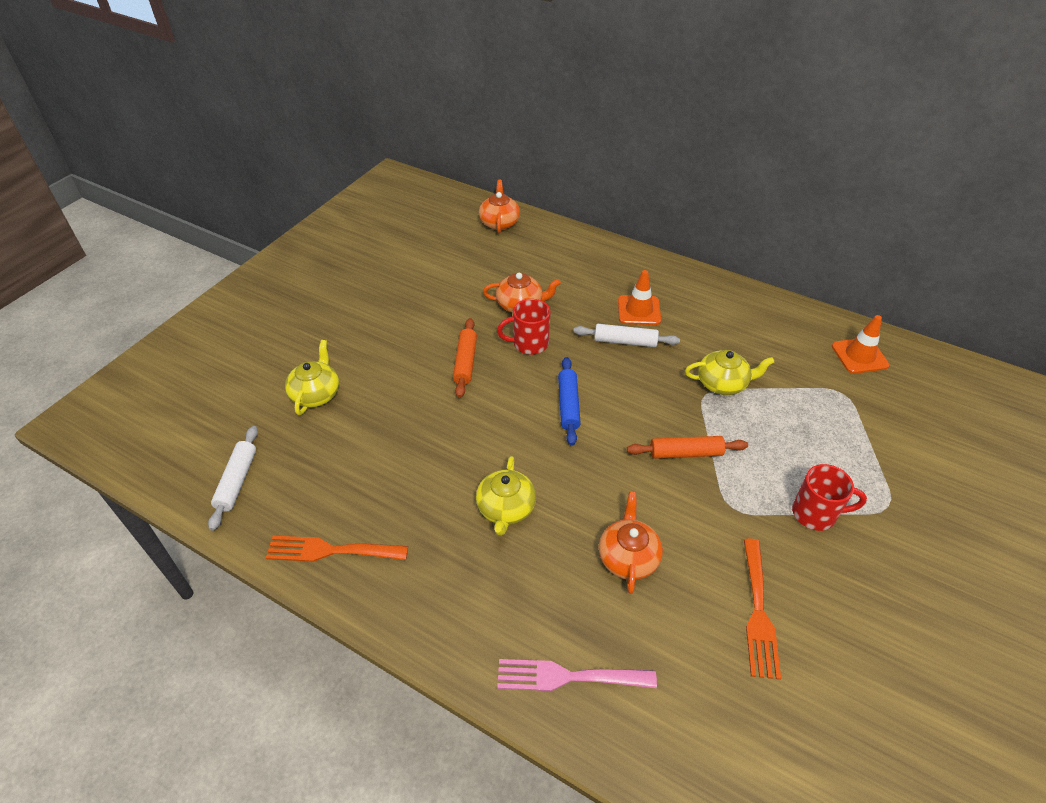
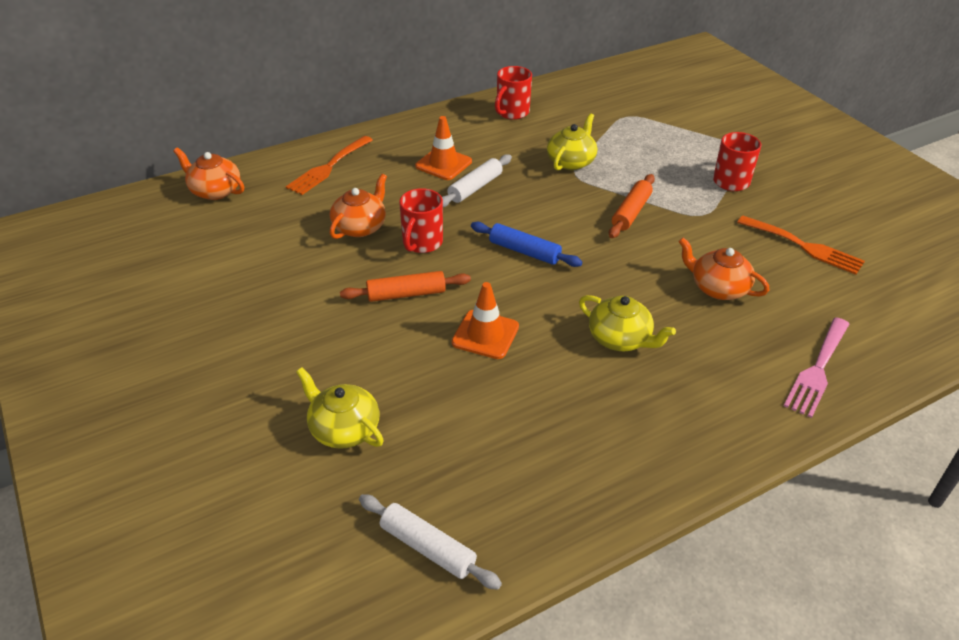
camera: 60 degrees left, 5 degrees down
orange fork [266,536,408,562] -> orange fork moved to [286,136,373,195]
orange rolling pin [453,318,477,398] -> orange rolling pin turned 45 degrees counterclockwise [340,271,471,302]
orange traffic cone [832,315,889,374] -> orange traffic cone moved to [452,282,519,359]
none -> red mug [495,66,532,120]

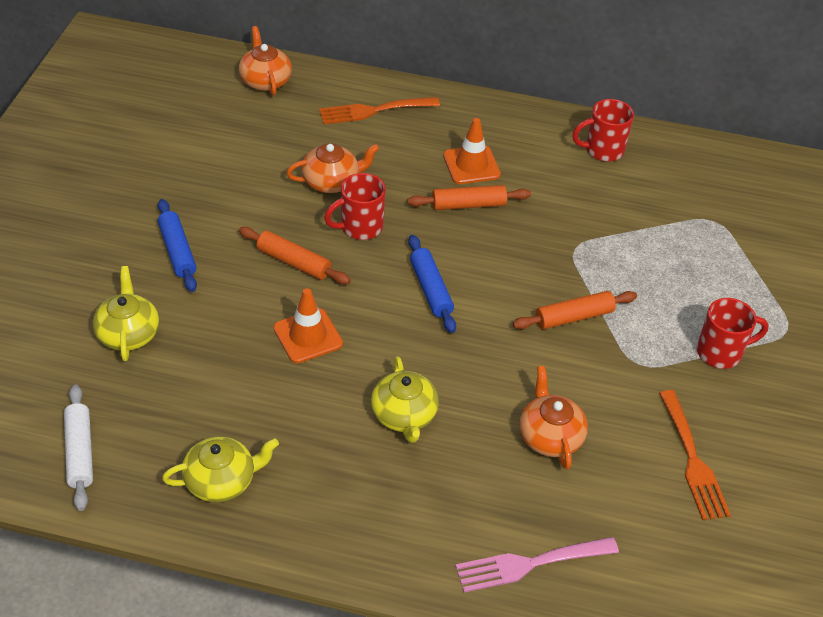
camera: 40 degrees right, 5 degrees up
white rolling pin [442,154,512,207] -> orange rolling pin [407,185,531,210]
yellow teapot [547,113,597,170] -> yellow teapot moved to [162,436,279,502]
none -> blue rolling pin [158,199,197,292]

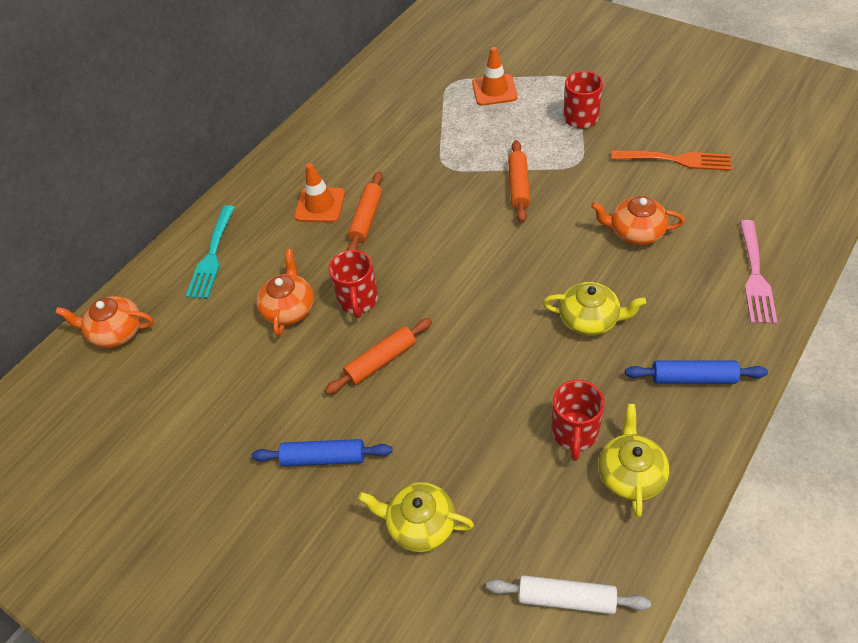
camera: 60 degrees left, 5 degrees up
orange traffic cone [273,288,343,363] -> orange traffic cone moved to [472,47,518,106]
orange fork [319,97,440,124] -> turquoise fork [186,205,235,299]
blue rolling pin [408,235,456,333] -> blue rolling pin moved to [625,361,768,384]
red mug [572,99,634,162] -> red mug moved to [551,380,605,461]

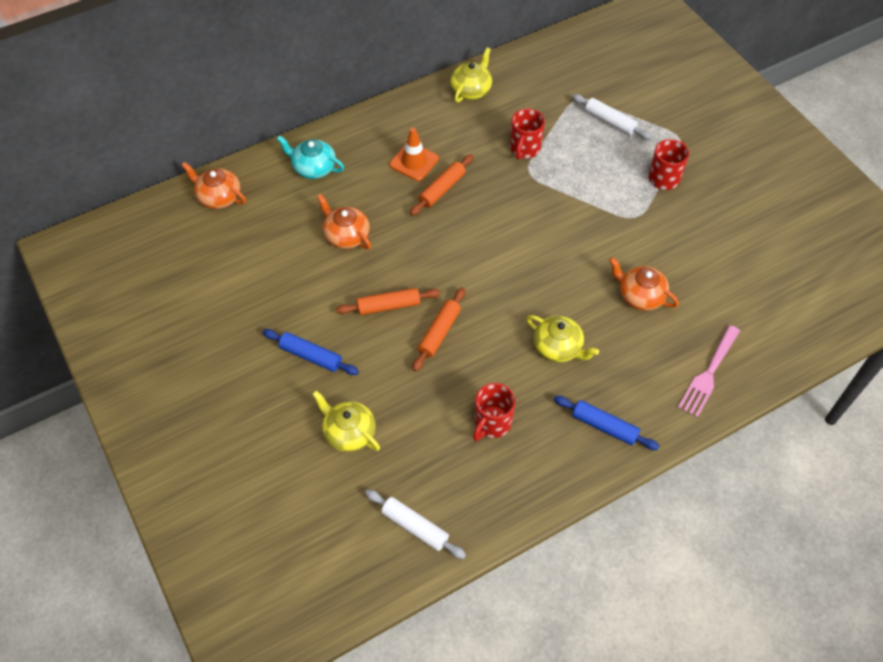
camera: 20 degrees right, 5 degrees up
turquoise fork [186,205,235,299] -> turquoise teapot [277,135,344,179]
orange teapot [256,249,314,336] -> orange teapot turned 75 degrees counterclockwise [317,194,371,249]
red mug [329,250,378,318] -> red mug moved to [510,108,545,160]
orange traffic cone [472,47,518,106] -> white rolling pin [572,94,652,140]
orange rolling pin [508,140,530,223] -> orange rolling pin moved to [412,288,465,371]
yellow teapot [598,404,669,517] -> yellow teapot moved to [450,47,492,103]
orange fork [612,150,731,171] -> none

